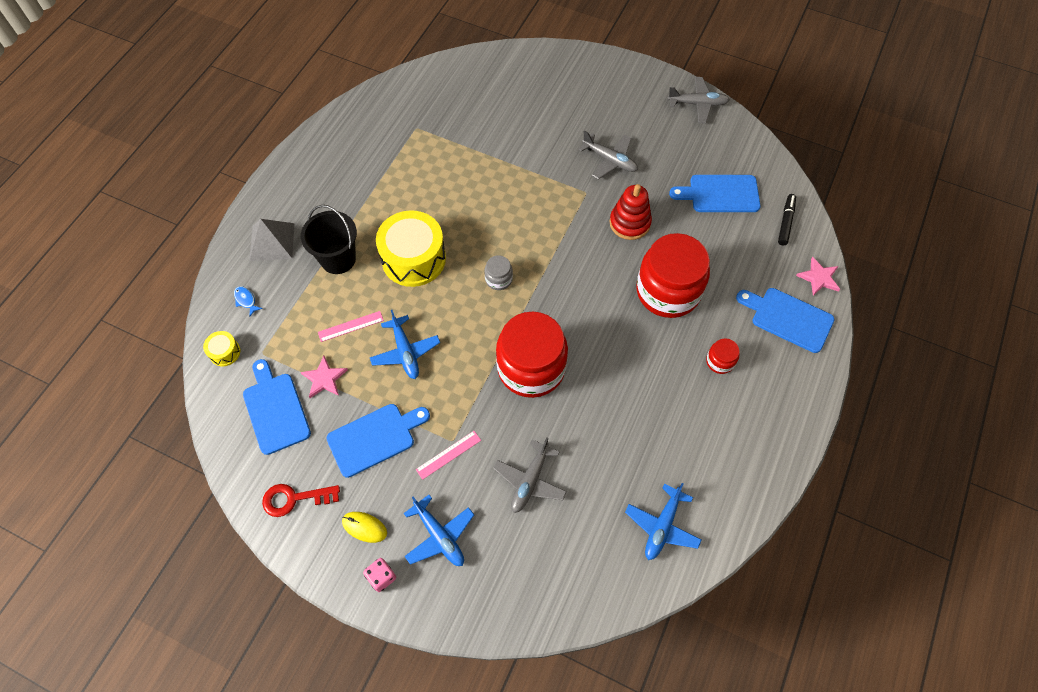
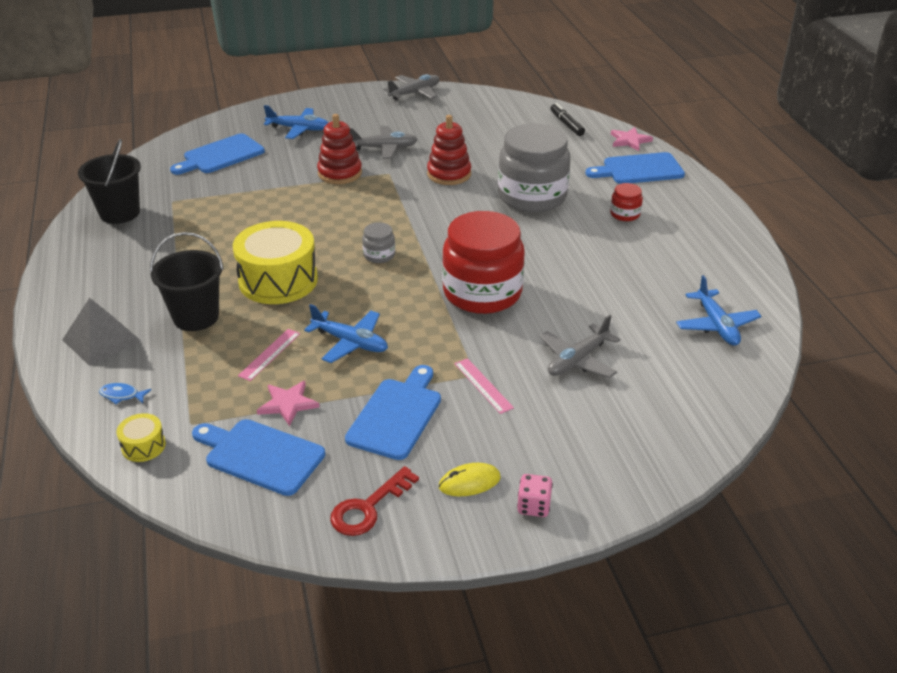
camera: 40 degrees left, 25 degrees down
blue plane [404,495,474,566] -> blue plane moved to [264,105,328,139]
pink ruler [416,431,481,480] -> pink ruler turned 45 degrees counterclockwise [454,358,514,414]
grey plane [493,437,567,513] -> grey plane turned 60 degrees clockwise [540,315,621,378]
red jar [636,233,710,318] -> grey jar [498,124,570,212]
blue cutting board [669,175,761,212] -> blue cutting board moved to [170,133,265,175]
none -> black bucket [78,139,141,224]
none -> red stacking toy [317,114,362,184]

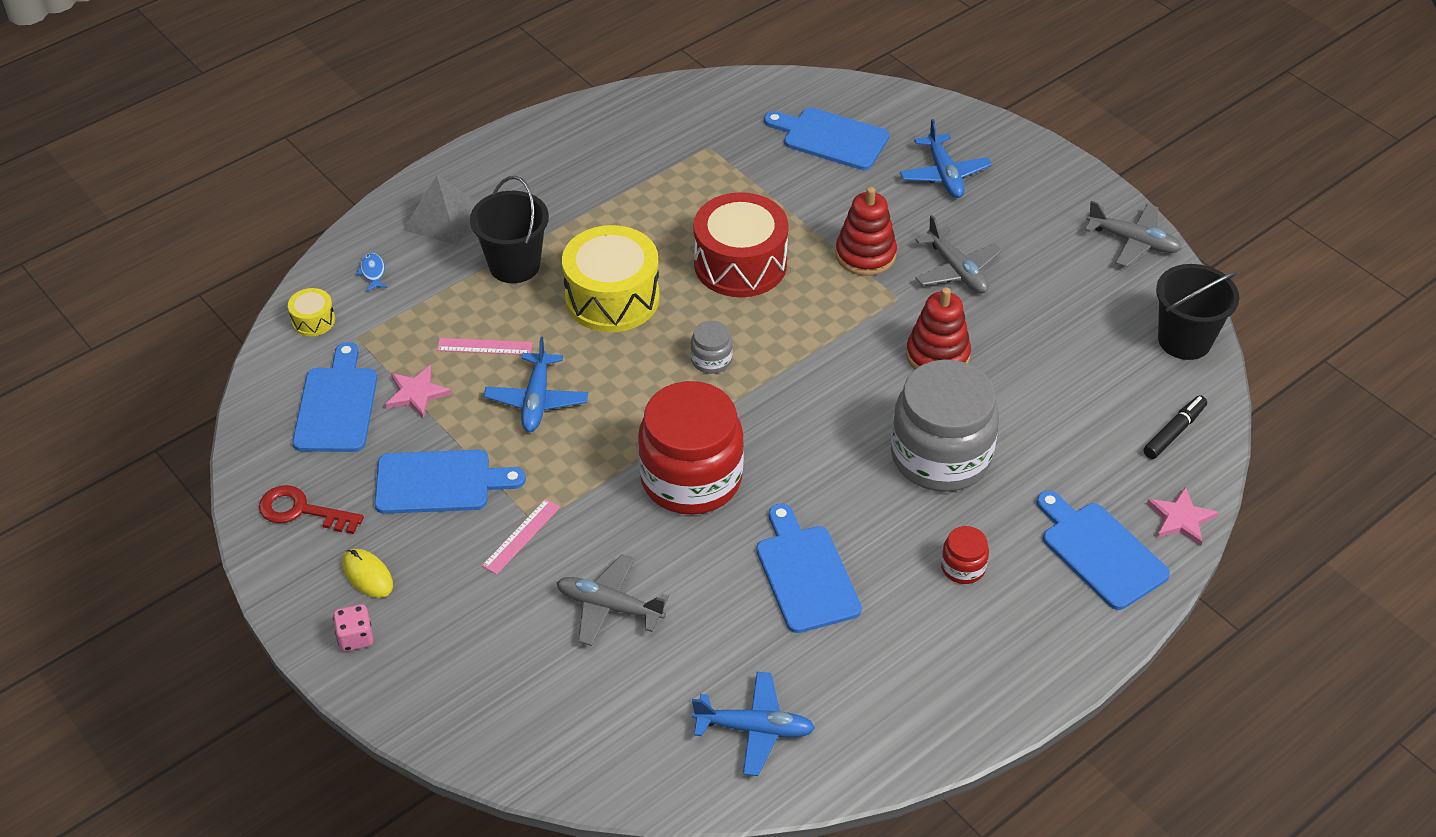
camera: 65 degrees right, 10 degrees up
black bucket [78,139,141,224] -> black bucket moved to [1156,264,1239,360]
blue plane [676,275,762,346] -> blue plane turned 135 degrees counterclockwise [692,672,815,776]
none -> red drum [694,192,788,297]
none -> blue cutting board [756,504,862,633]

